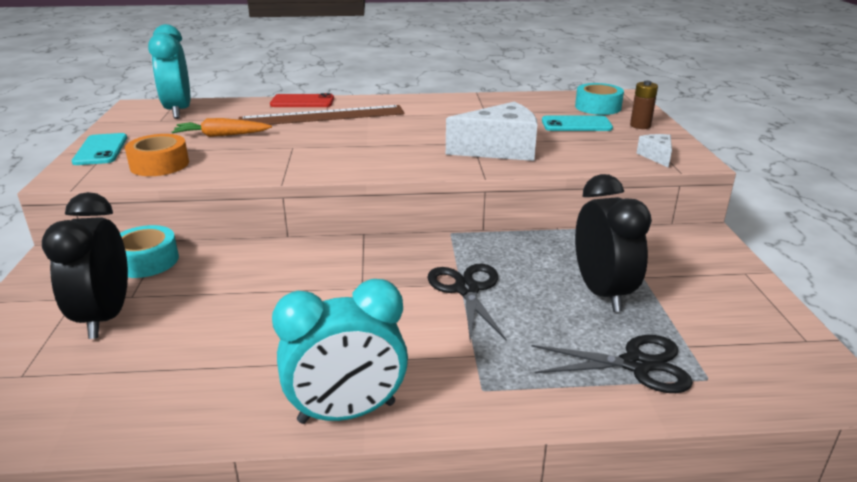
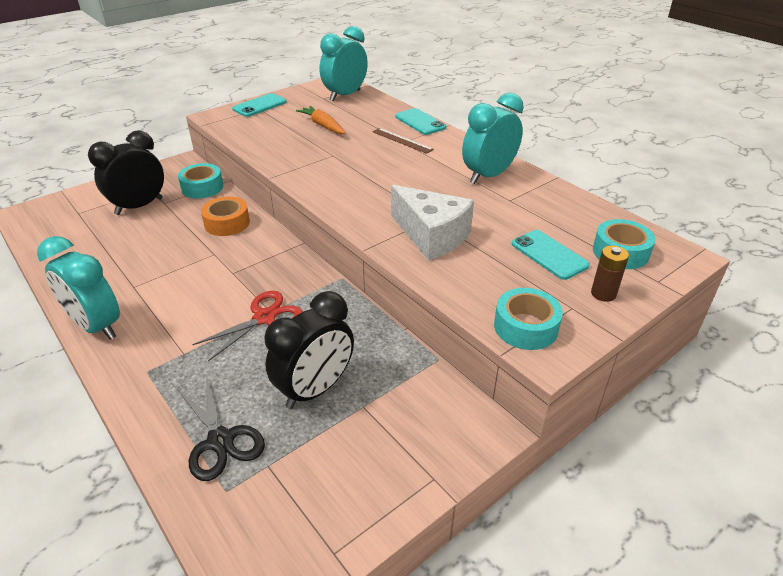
camera: 55 degrees right, 10 degrees up
orange tape [125,134,189,176] -> orange tape moved to [201,196,250,236]
brown ruler [239,105,404,125] -> brown ruler [372,128,434,154], size x0.50
red phone [270,93,334,107] -> turquoise phone [395,108,446,135]
black scissors [427,263,507,341] -> red scissors [192,291,303,361]
white cheese [637,134,672,168] -> turquoise tape [494,288,563,350]
none -> turquoise clock [462,93,524,184]

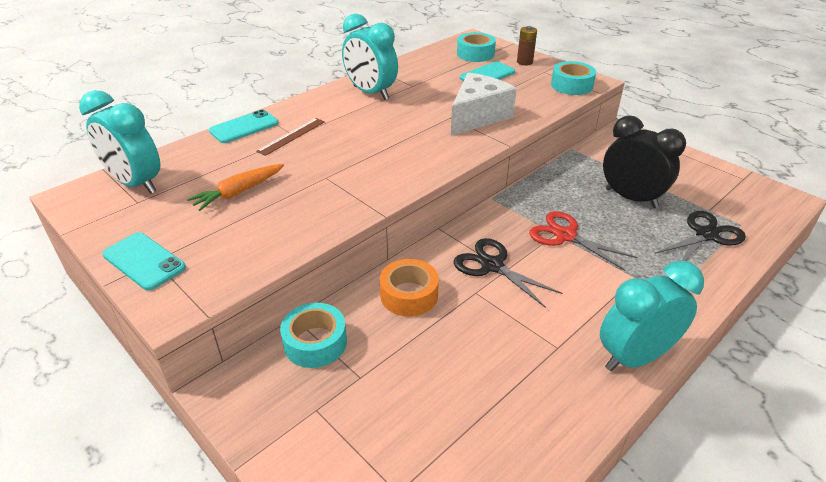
camera: 95 degrees left, 0 degrees up
turquoise clock [37,236,120,340] -> turquoise clock turned 150 degrees counterclockwise [600,261,704,371]
black clock [88,130,164,215] -> none
none -> black scissors [453,238,563,308]

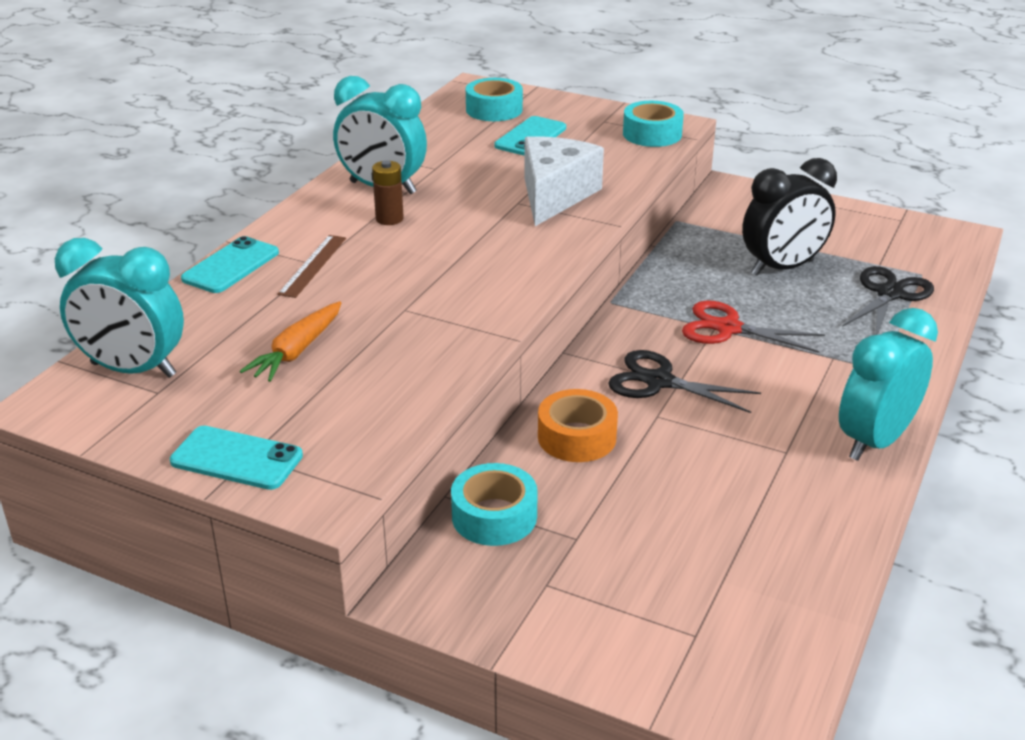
camera: 20 degrees left, 5 degrees down
brown battery [517,26,537,65] -> brown battery moved to [372,160,404,225]
black clock [603,115,686,208] -> black clock turned 135 degrees clockwise [742,158,837,276]

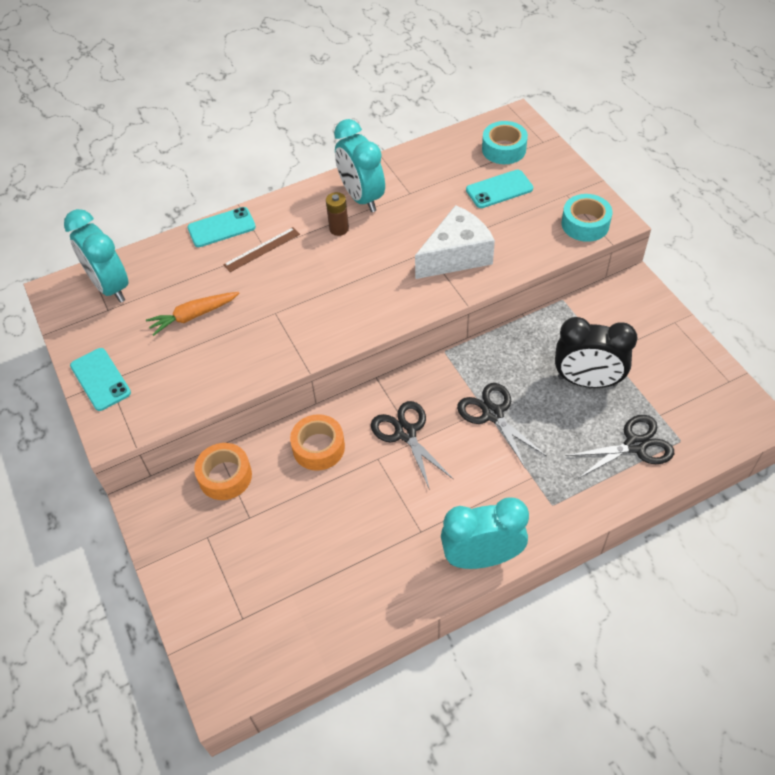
camera: 40 degrees right, 20 degrees up
turquoise tape [451,463,538,546] -> orange tape [194,443,252,500]
red scissors [682,300,825,353] -> black scissors [457,383,546,468]

